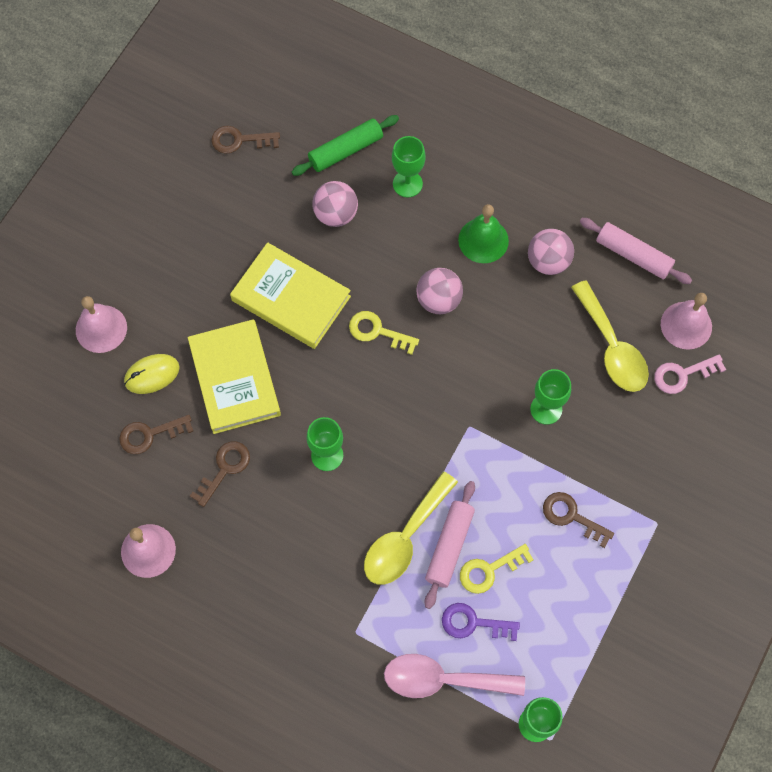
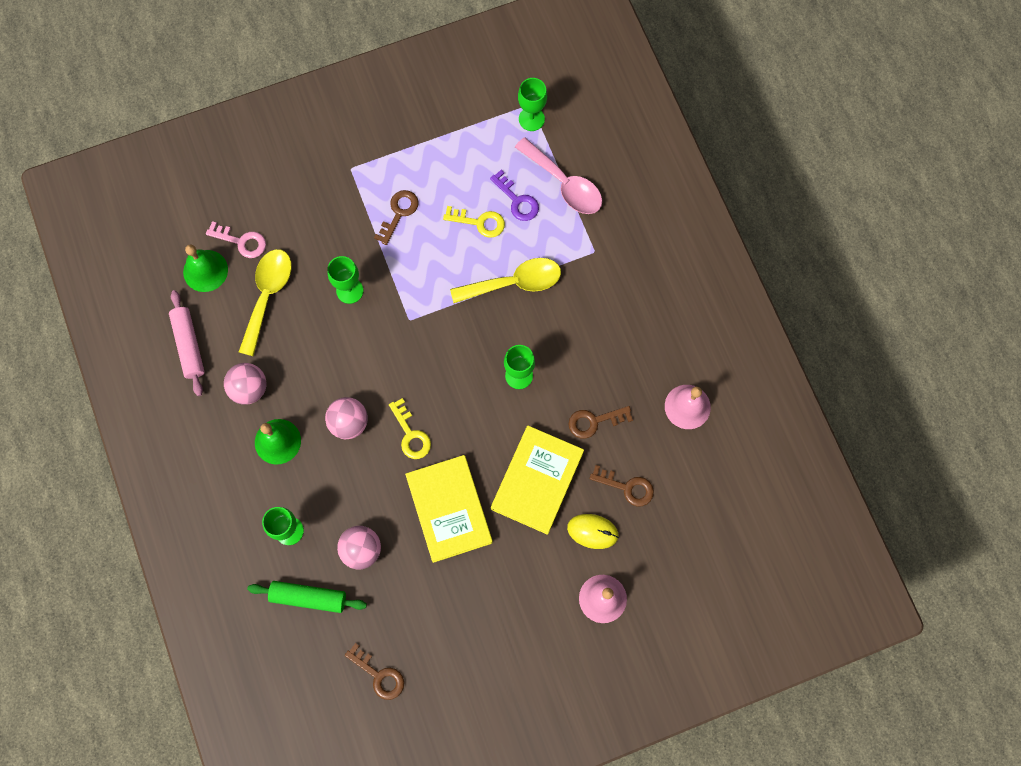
camera: 140 degrees left, 5 degrees up
pink rolling pin [425,481,475,609] -> none
brown key [543,492,614,548] -> brown key turned 135 degrees counterclockwise [374,190,419,245]
pink bell [661,293,712,350] -> green bell [183,244,228,292]

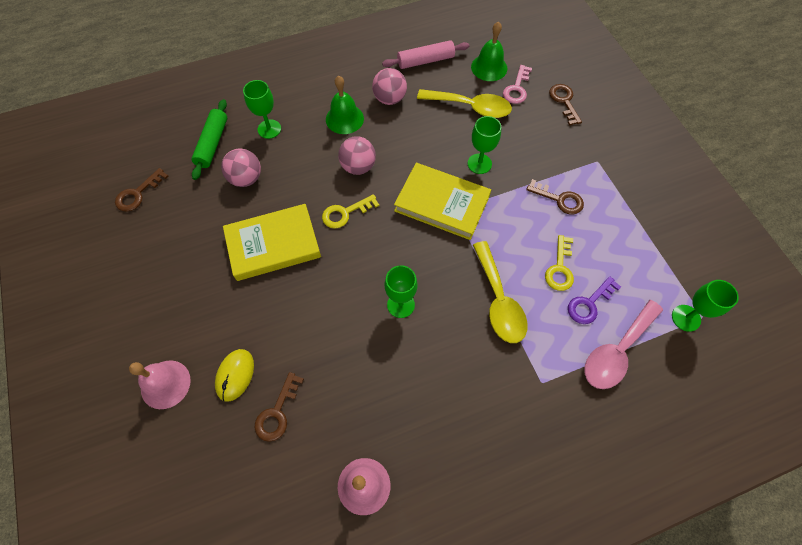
camera: 90 degrees right, 10 degrees down
yellow book [491,426,584,535] -> yellow book moved to [394,163,491,240]
brown key [569,406,633,439] -> brown key moved to [549,84,582,126]

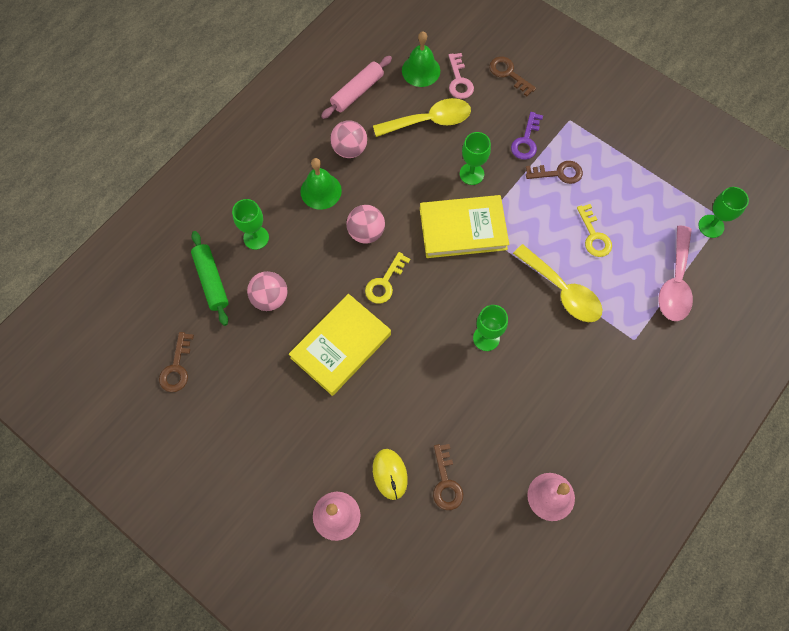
camera: 30 degrees left, 5 degrees up
purple key [568,277,621,324] -> purple key moved to [511,112,543,160]

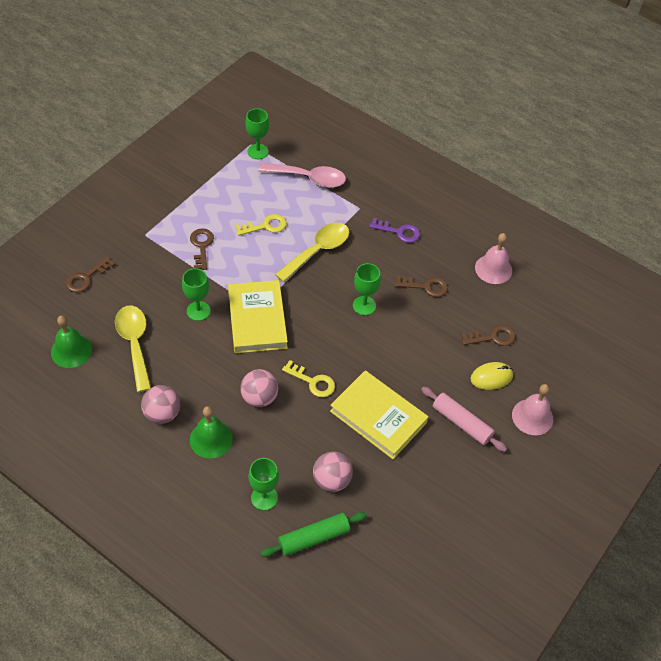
camera: 95 degrees left, 15 degrees down
brown key [159,332,194,392] -> brown key moved to [395,276,448,297]
pink rolling pin [321,56,392,119] -> pink rolling pin moved to [421,387,507,452]
pink key [448,53,474,99] -> none
purple key [511,112,543,160] -> purple key moved to [370,218,420,243]

